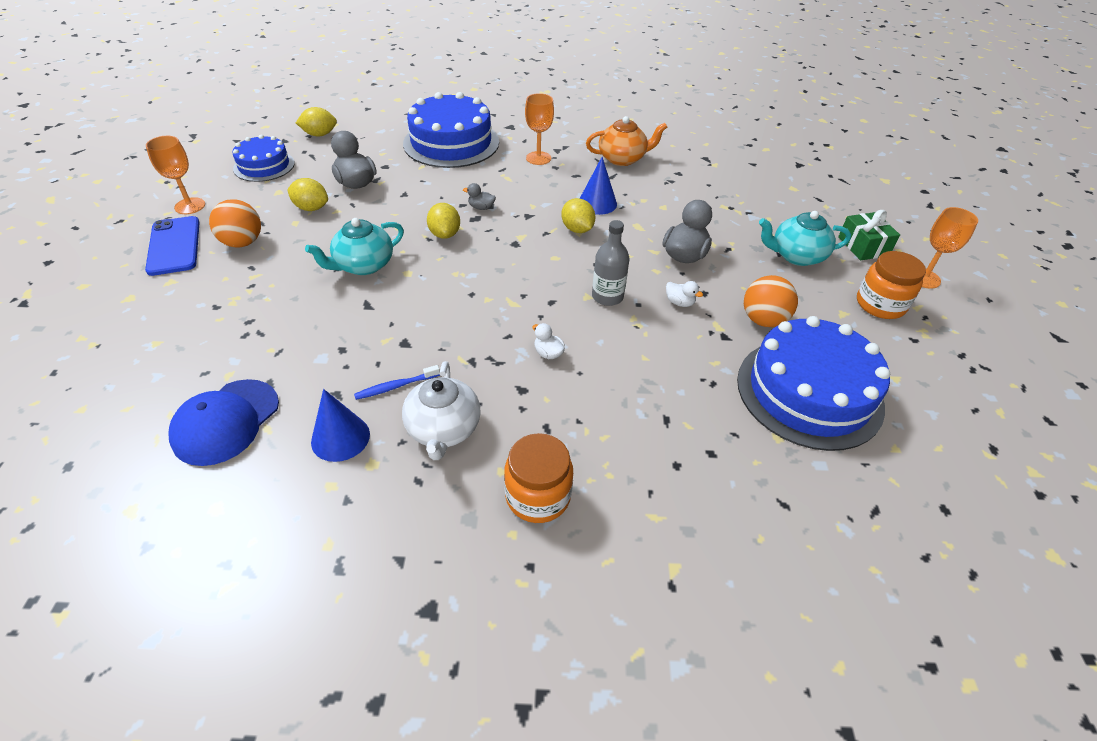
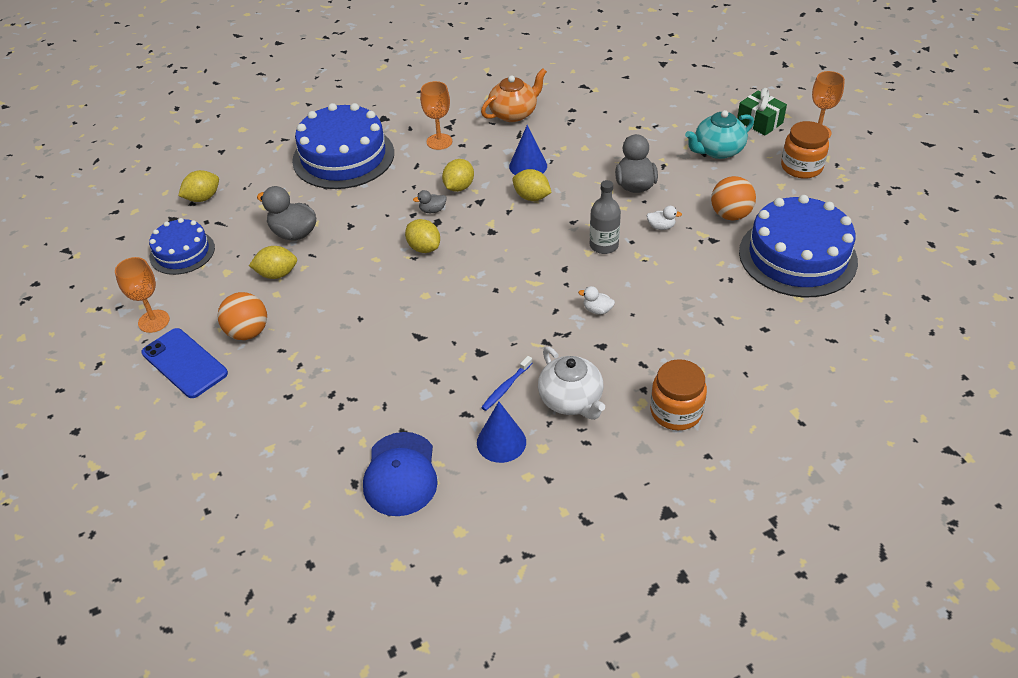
camera: 25 degrees left, 0 degrees up
turquoise teapot [305,218,404,275] -> none
none -> yellow lemon [442,159,474,192]

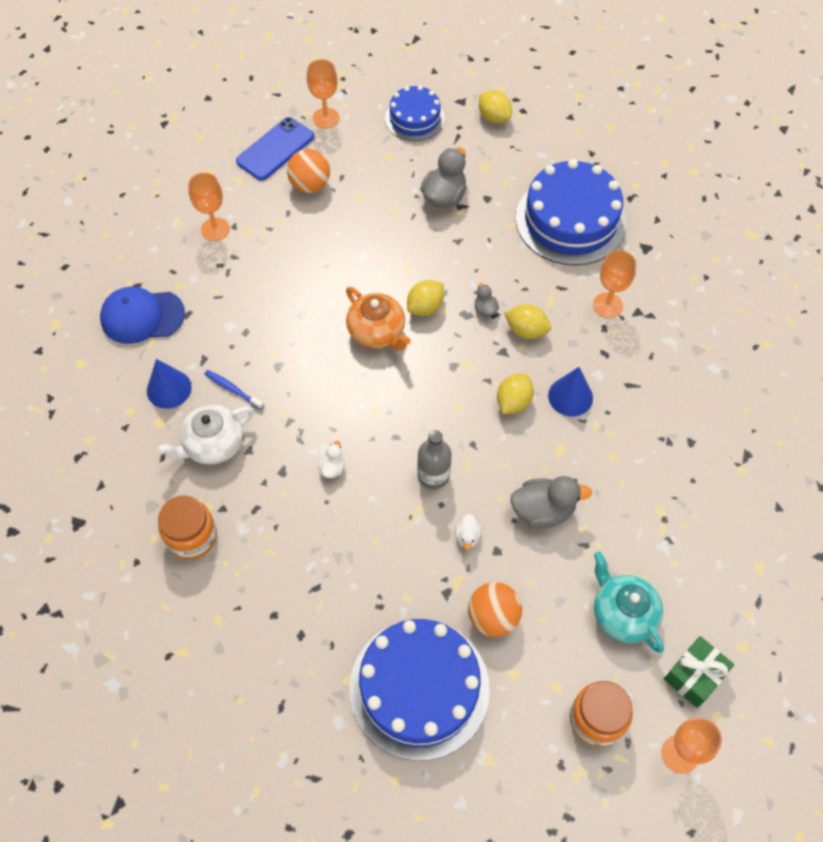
camera: 85 degrees right, 15 degrees up
yellow lemon [249,246,297,279] -> none
orange teapot [481,68,547,122] -> orange teapot moved to [346,287,411,351]
none -> orange goblet [188,172,230,241]

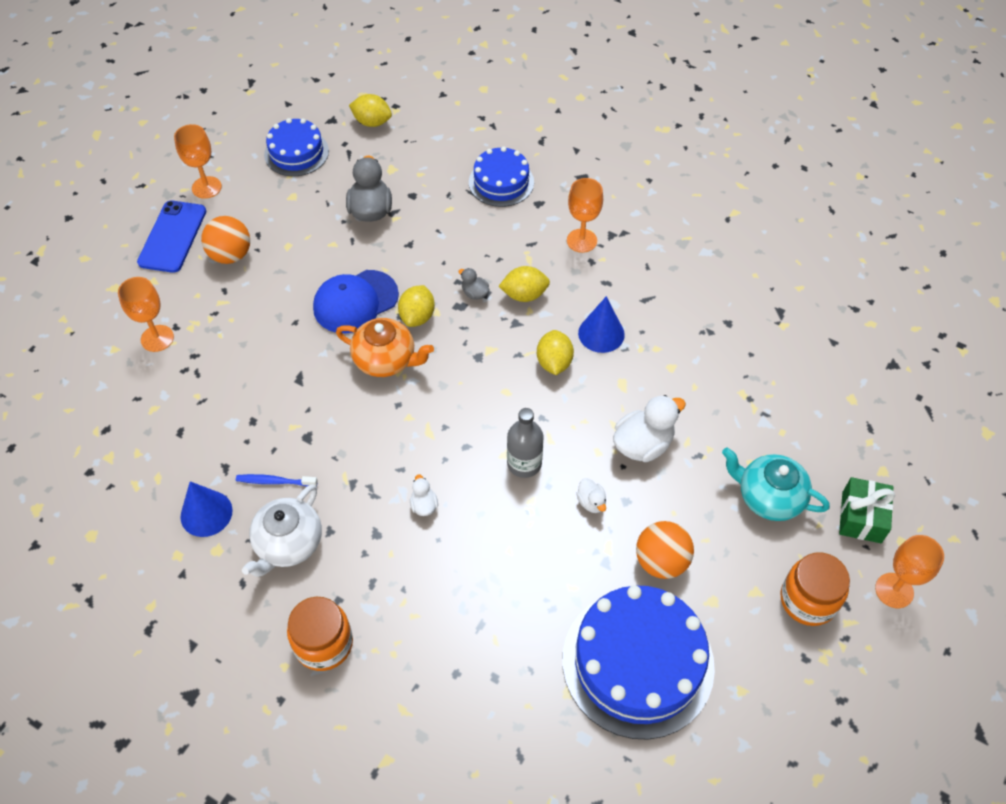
camera: 30 degrees left, 5 degrees down
blue cap [100,286,185,344] -> blue cap moved to [313,270,399,333]
grey duck [510,476,592,528] -> white duck [613,395,686,462]
blue cake [516,159,627,266] -> blue cake [469,146,534,207], size x0.58

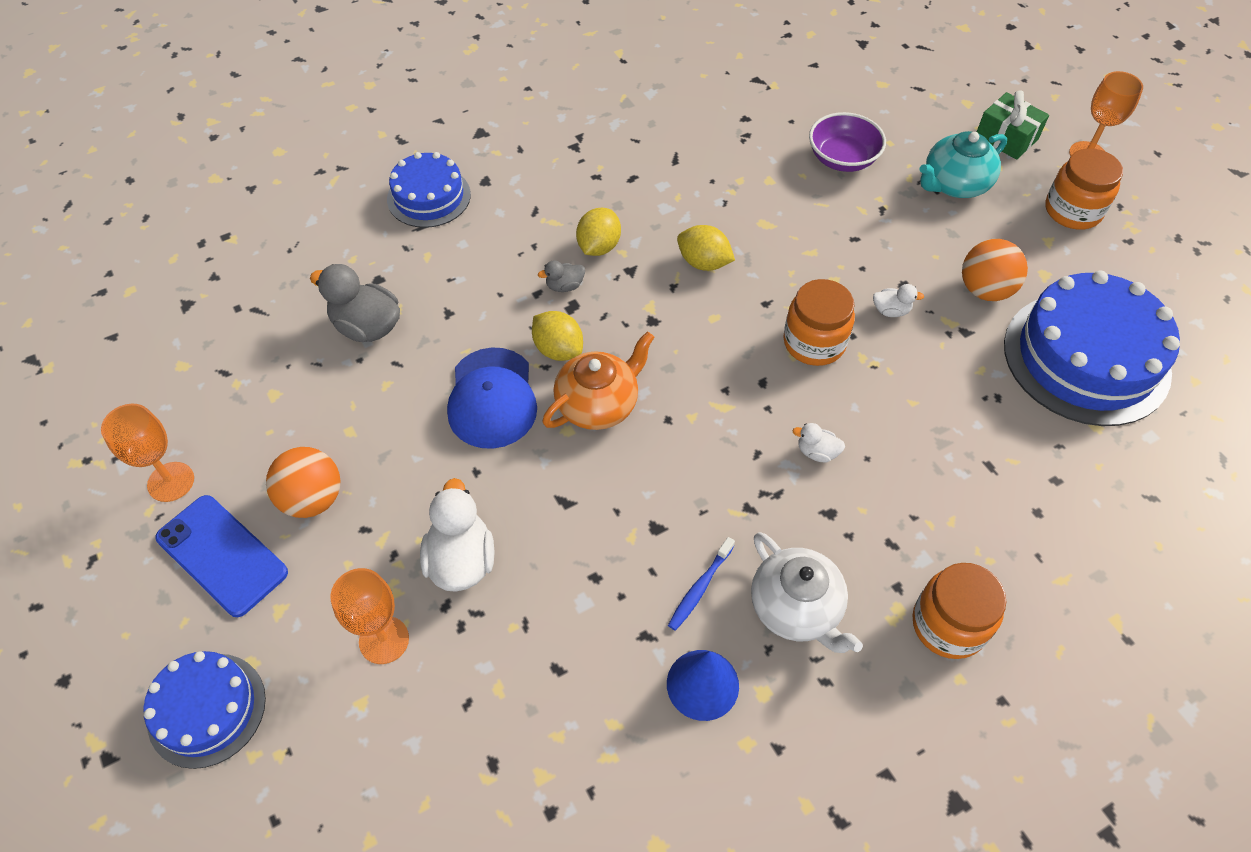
camera: 60 degrees left, 0 degrees up
blue cake [264,118,329,176] -> blue cake moved to [143,651,266,769]
yellow lemon [349,94,392,127] -> none
grey bottle [507,408,544,478] -> orange jar [783,279,855,366]
orange goblet [567,178,603,253] -> none
blue cone [578,296,625,353] -> none
white duck [613,395,686,462] -> white duck moved to [420,478,494,592]
none -> purple bowl [809,112,886,172]

